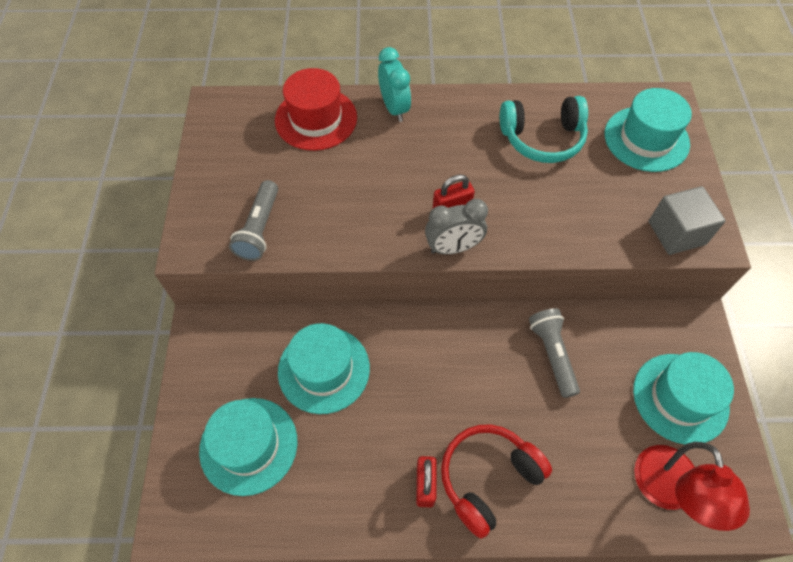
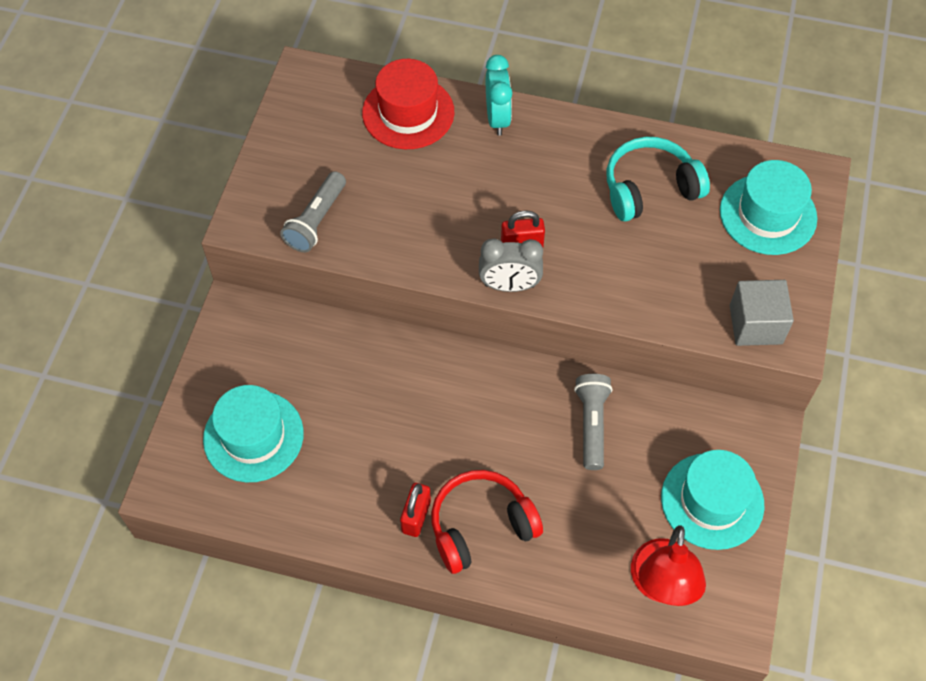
camera: 15 degrees right, 0 degrees up
turquoise hat [278,323,370,414] -> none
turquoise headphones [500,96,588,163] -> turquoise headphones turned 150 degrees clockwise [606,137,710,221]

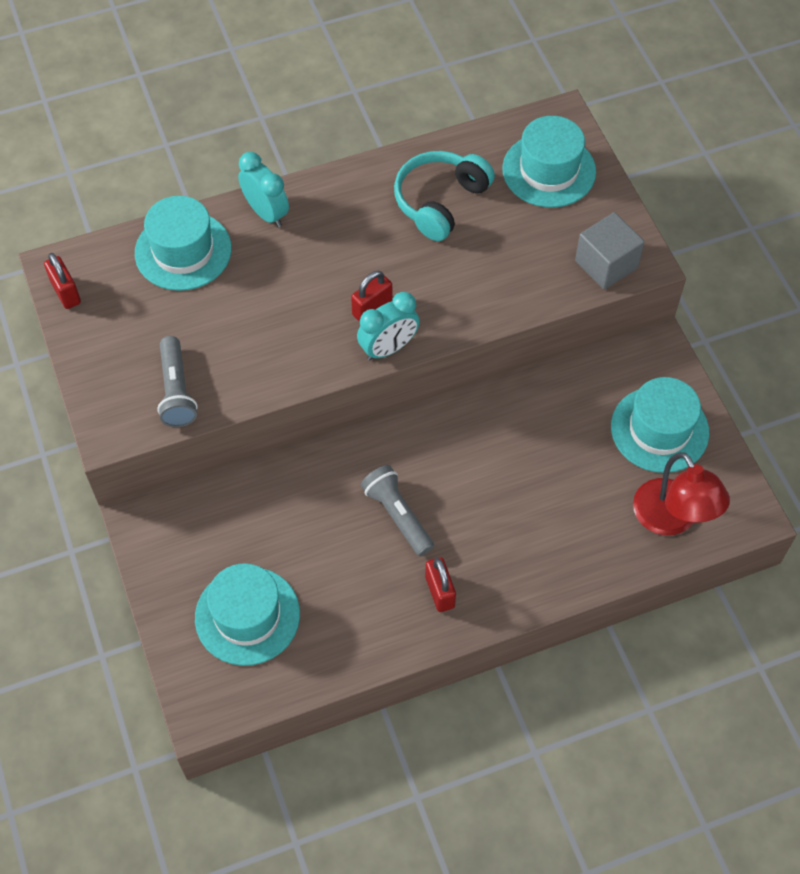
camera: 35 degrees left, 0 degrees up
red hat [362,59,455,149] -> turquoise hat [135,196,232,291]
red headphones [431,470,543,574] -> none
grey clock [479,238,543,292] -> turquoise clock [357,292,420,360]
grey flashlight [574,374,612,470] -> grey flashlight moved to [361,465,434,556]
none -> red padlock [44,253,81,309]

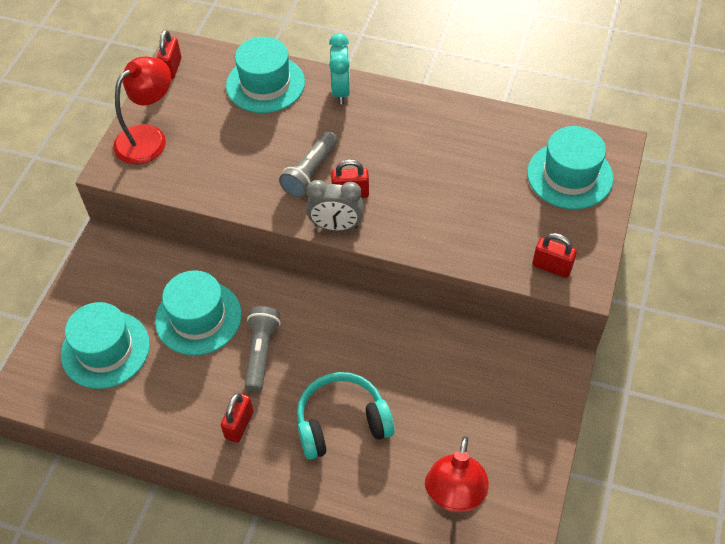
camera: 40 degrees right, 5 degrees down
grey flashlight [157,336,198,427] -> grey flashlight moved to [279,131,338,197]
turquoise clock [357,292,420,360] -> grey clock [306,180,364,231]
turquoise headphones [394,151,495,241] -> turquoise headphones moved to [297,372,395,460]
grey cube [575,212,644,290] -> red padlock [532,233,577,278]
turquoise hat [611,377,709,473] -> turquoise hat moved to [155,270,242,355]
none -> red lamp [113,56,171,164]

